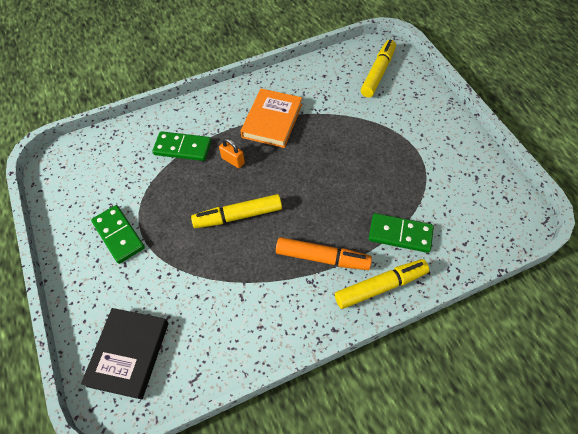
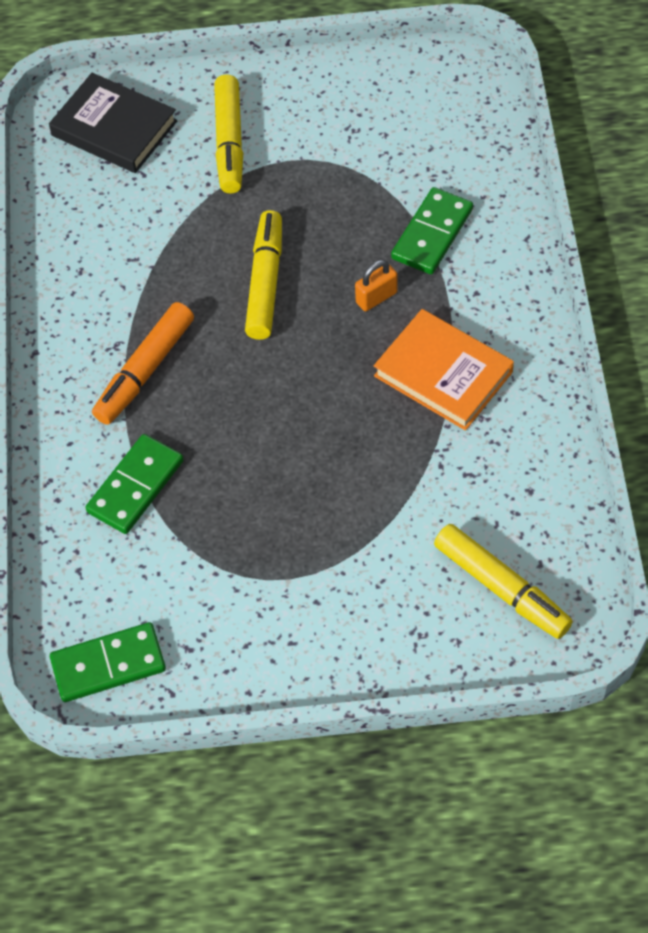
camera: 110 degrees right, 0 degrees up
green domino [91,205,145,264] -> green domino moved to [50,622,166,702]
yellow marker [335,259,429,309] -> yellow marker moved to [214,74,243,194]

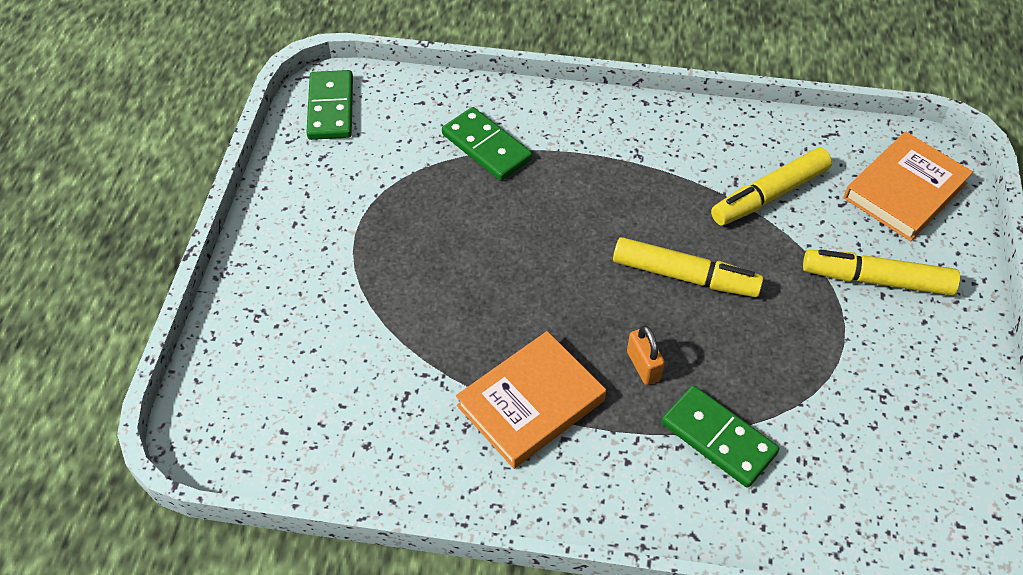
camera: 100 degrees right, 5 degrees down
black book [49,73,177,173] -> orange book [843,132,973,241]
orange marker [92,302,194,425] -> none
yellow marker [434,524,573,639] -> yellow marker moved to [711,148,832,226]

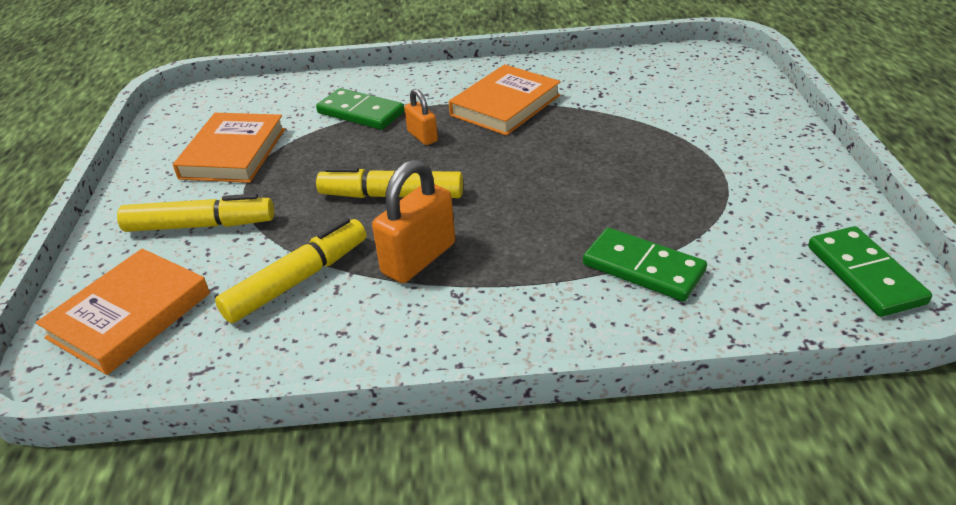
camera: 170 degrees right, 15 degrees down
none -> orange book [173,113,285,183]
none -> orange padlock [372,159,455,283]

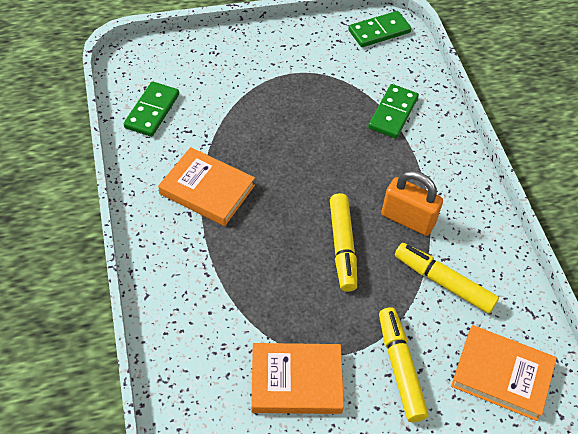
camera: 105 degrees left, 15 degrees up
green domino [316,88,405,130] -> green domino moved to [124,81,179,137]
orange padlock [404,89,438,145] -> none

